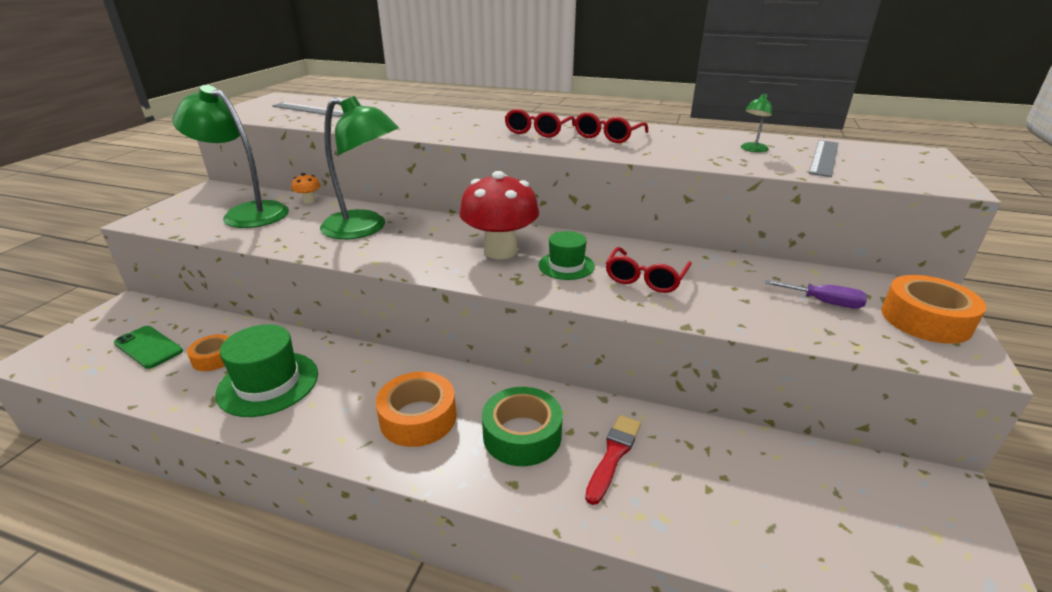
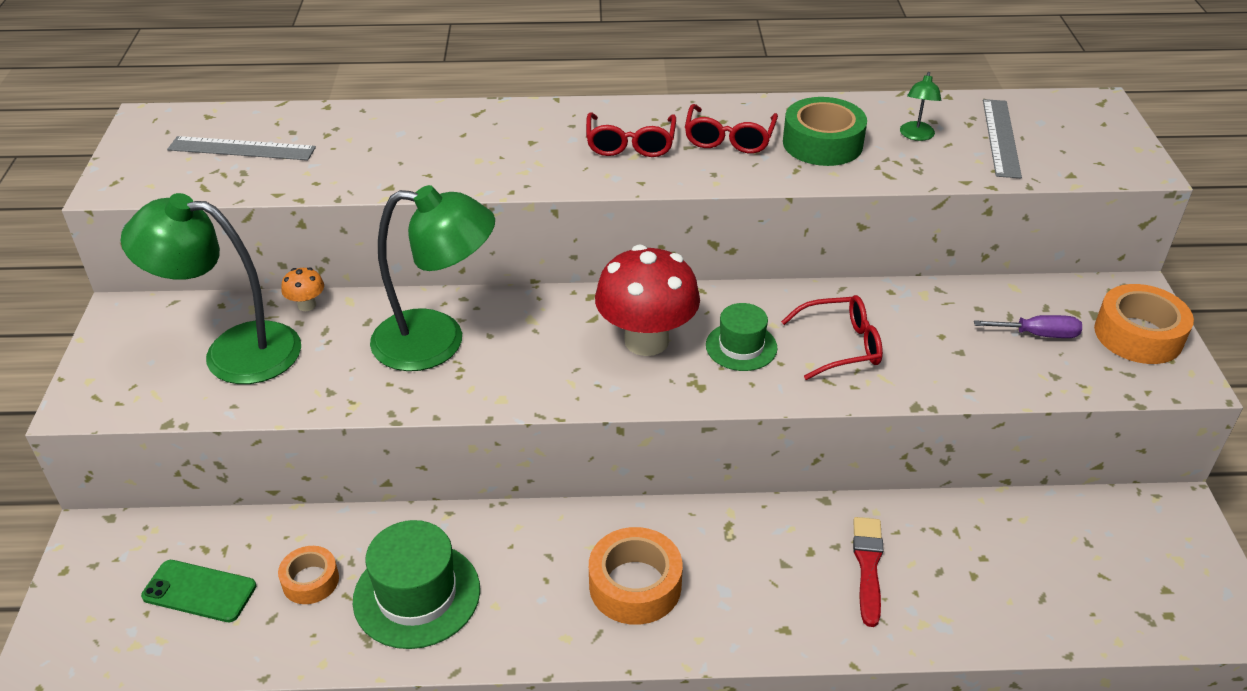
camera: 20 degrees left, 10 degrees up
green tape [482,387,562,466] -> green tape moved to [783,97,867,166]
red glasses [606,247,692,293] -> red glasses turned 105 degrees counterclockwise [781,295,883,380]

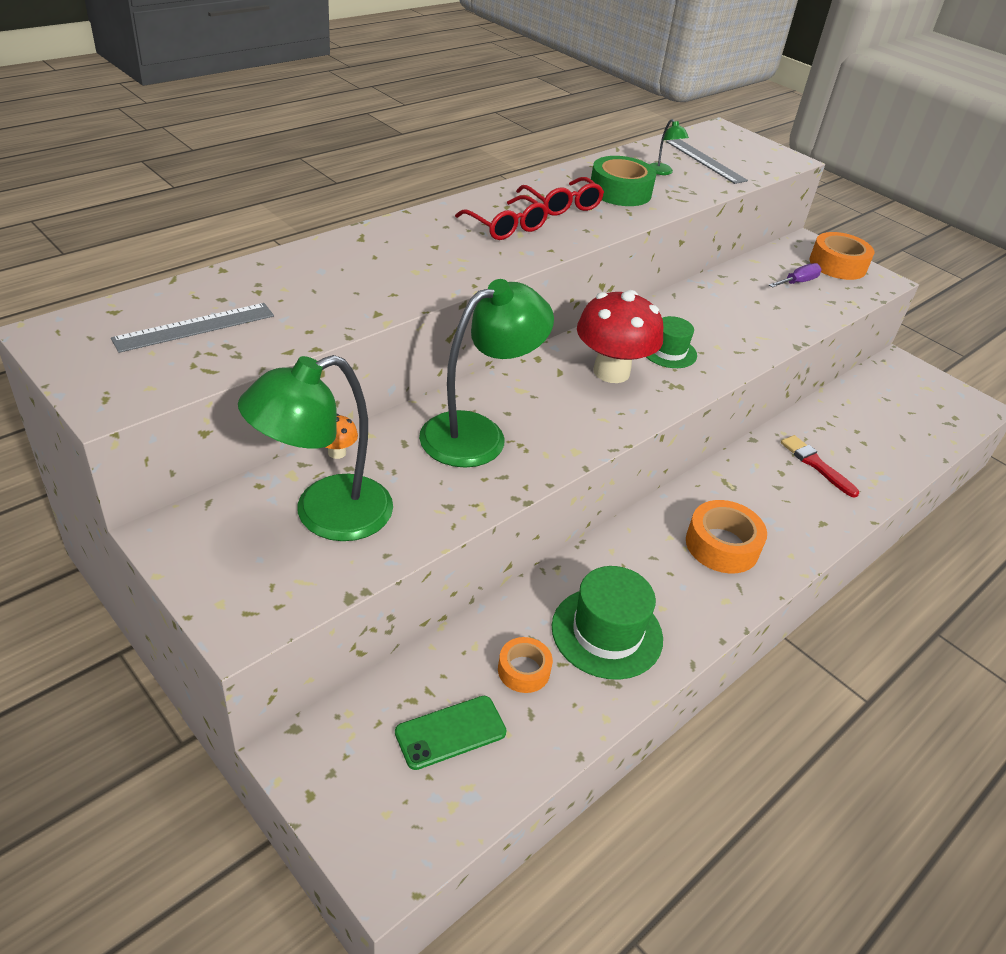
camera: 45 degrees left, 0 degrees up
red glasses [781,295,883,380] -> none

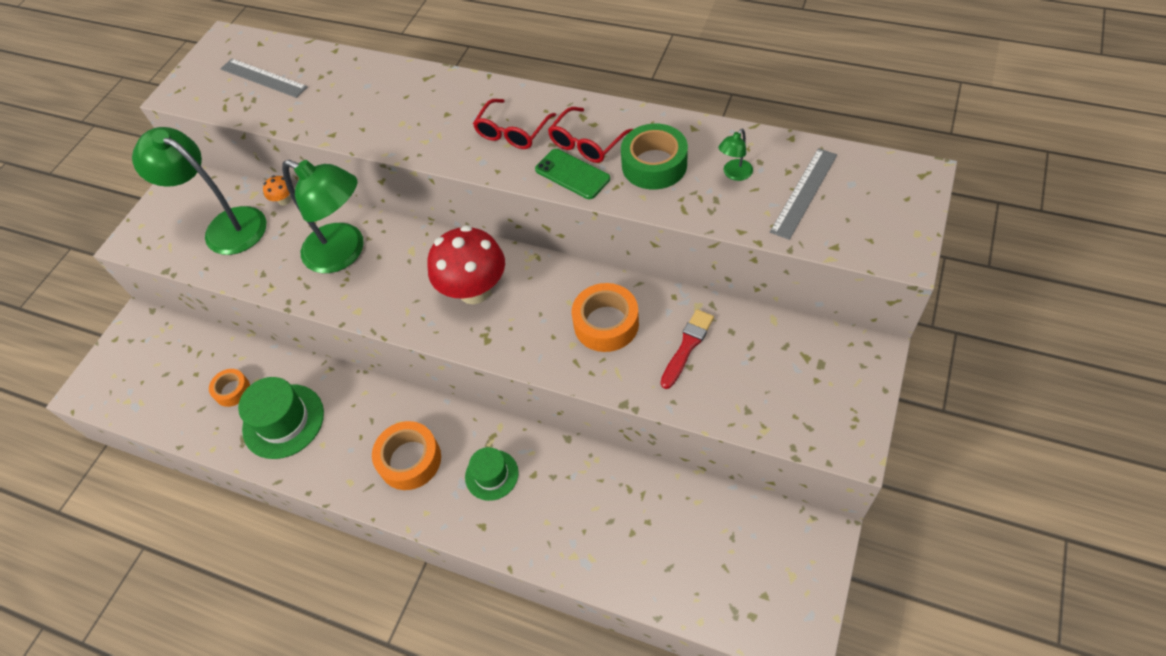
camera: 75 degrees right, 15 degrees up
green phone [395,696,507,770] -> green phone moved to [535,149,610,199]
green hat [646,316,697,368] -> green hat moved to [465,447,519,501]
purple screwdriver [769,263,822,288] -> none
red brush [781,435,859,498] -> red brush moved to [660,309,714,389]
orange tape [810,232,874,280] -> orange tape moved to [572,283,639,352]

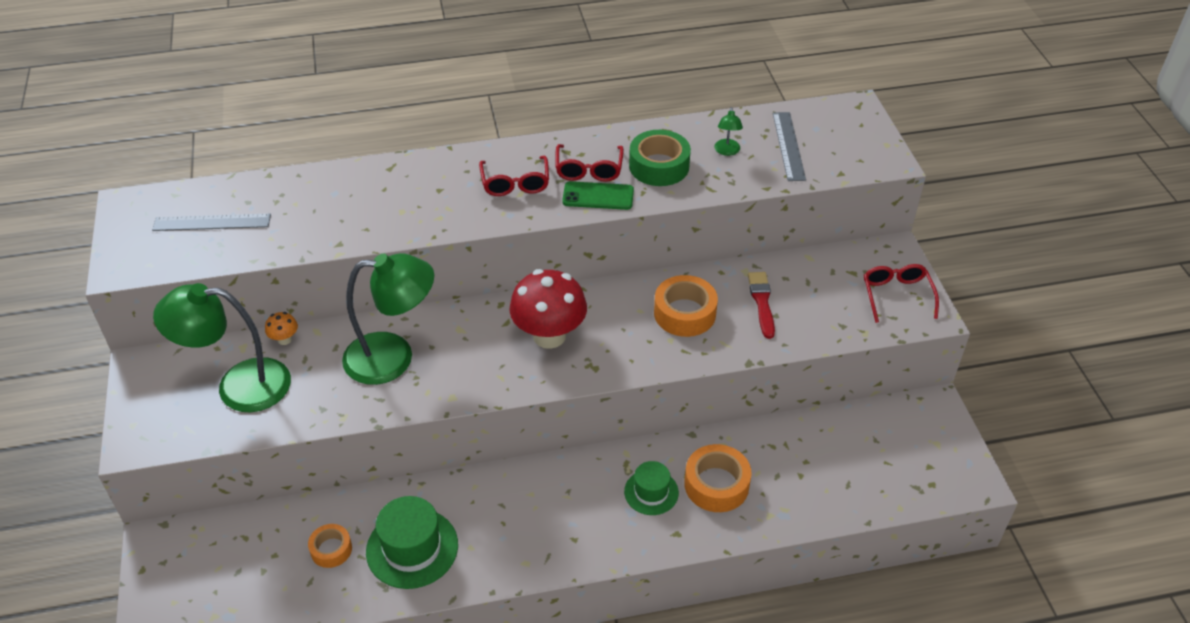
camera: 40 degrees left, 10 degrees down
orange tape [372,421,441,490] -> orange tape moved to [684,444,752,512]
none -> red glasses [864,264,939,323]

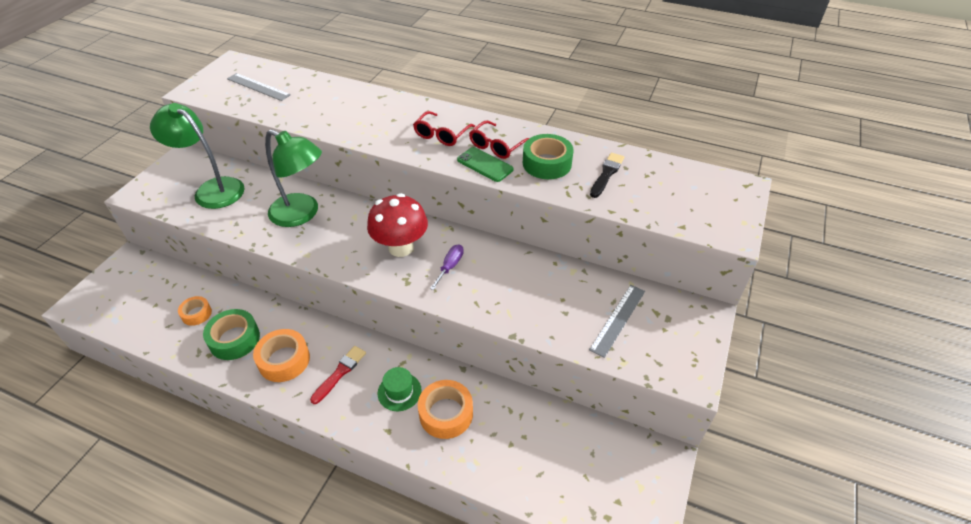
camera: 35 degrees right, 0 degrees up
orange mushroom [265,312,298,345] -> none
green hat [366,496,458,589] -> green tape [203,309,260,360]
orange tape [654,275,718,337] -> orange tape moved to [253,329,310,382]
green lamp [714,107,743,156] -> black brush [590,153,624,198]
red brush [748,272,775,339] -> red brush moved to [310,346,366,404]
grey ruler [773,112,806,181] -> grey ruler moved to [589,285,645,358]
red glasses [864,264,939,323] -> none
none -> purple screwdriver [430,244,464,290]

